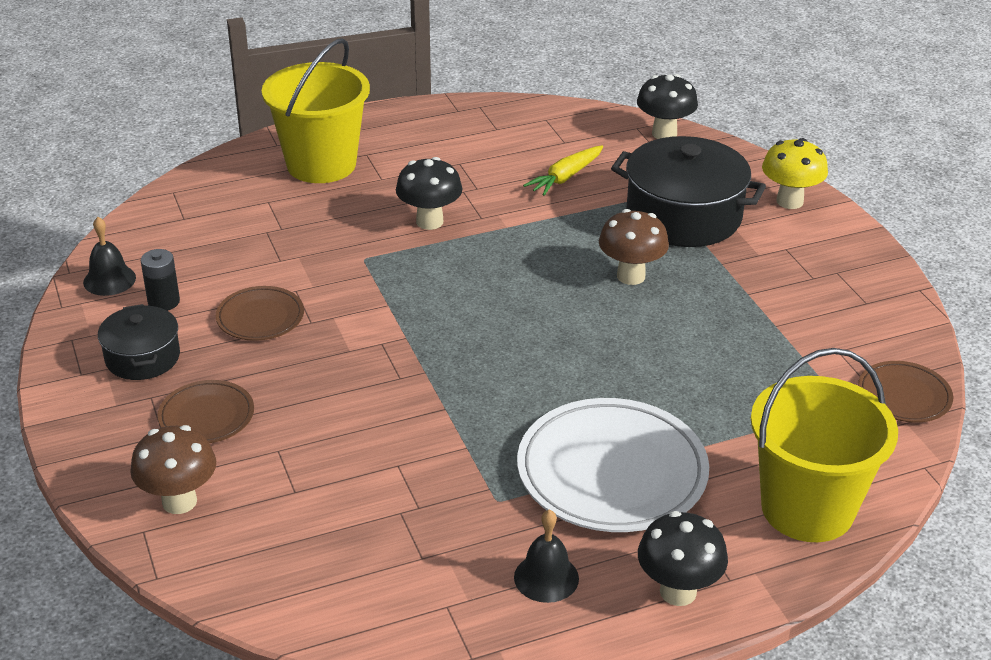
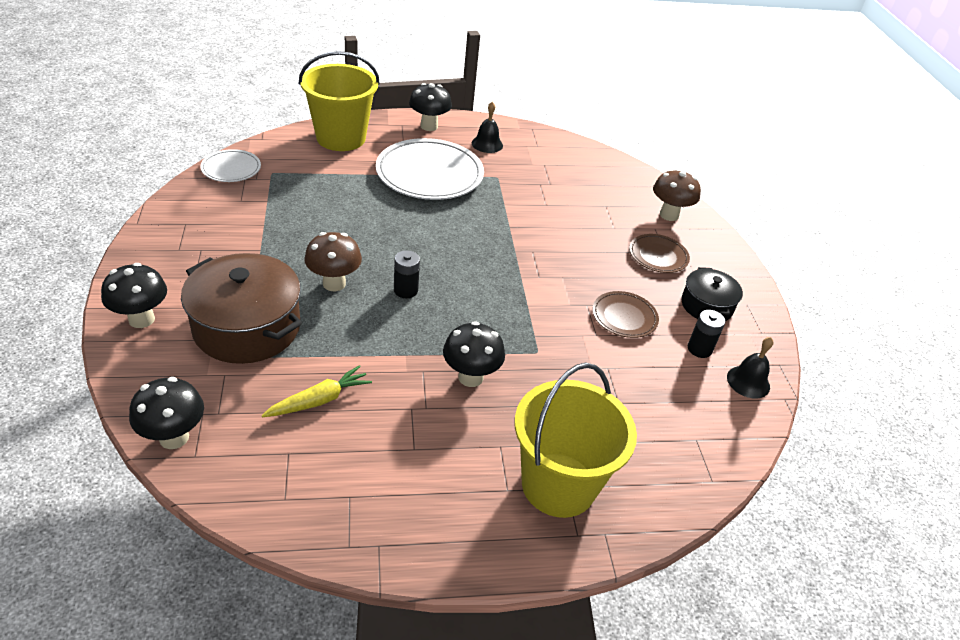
camera: 170 degrees left, 5 degrees up
black pot [611,136,766,247] -> brown pot [181,253,302,364]
yellow mushroom [762,138,828,209] -> black mushroom [101,263,167,328]
brown plate [858,361,953,423] -> white plate [201,149,261,182]
none -> black battery [394,250,420,298]

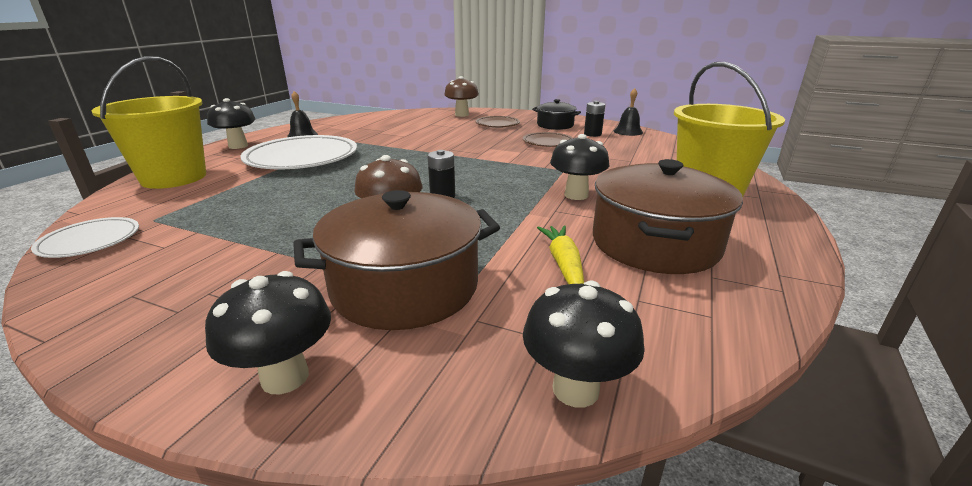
camera: 55 degrees left, 15 degrees down
none -> brown pot [593,159,743,274]

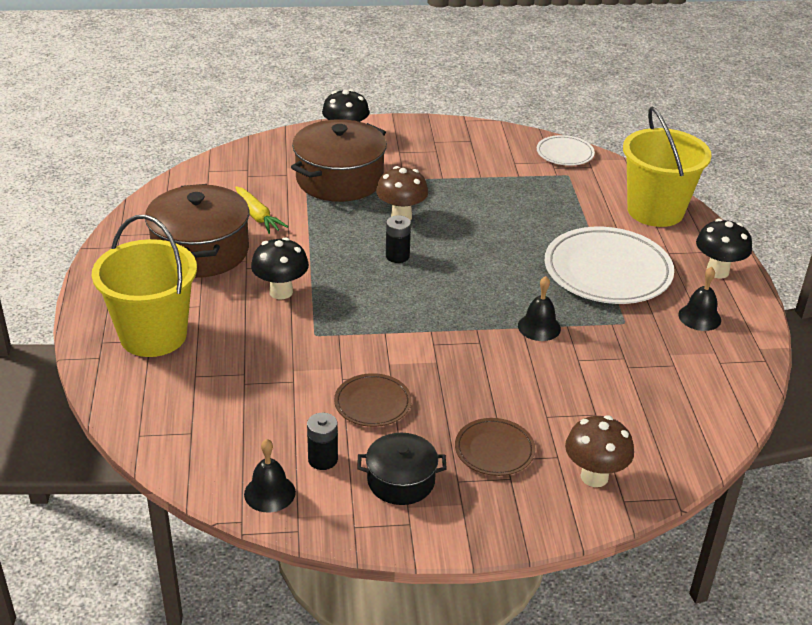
camera: 150 degrees right, 10 degrees up
black mushroom [523,281,645,407] -> none
none -> black bell [518,276,561,341]

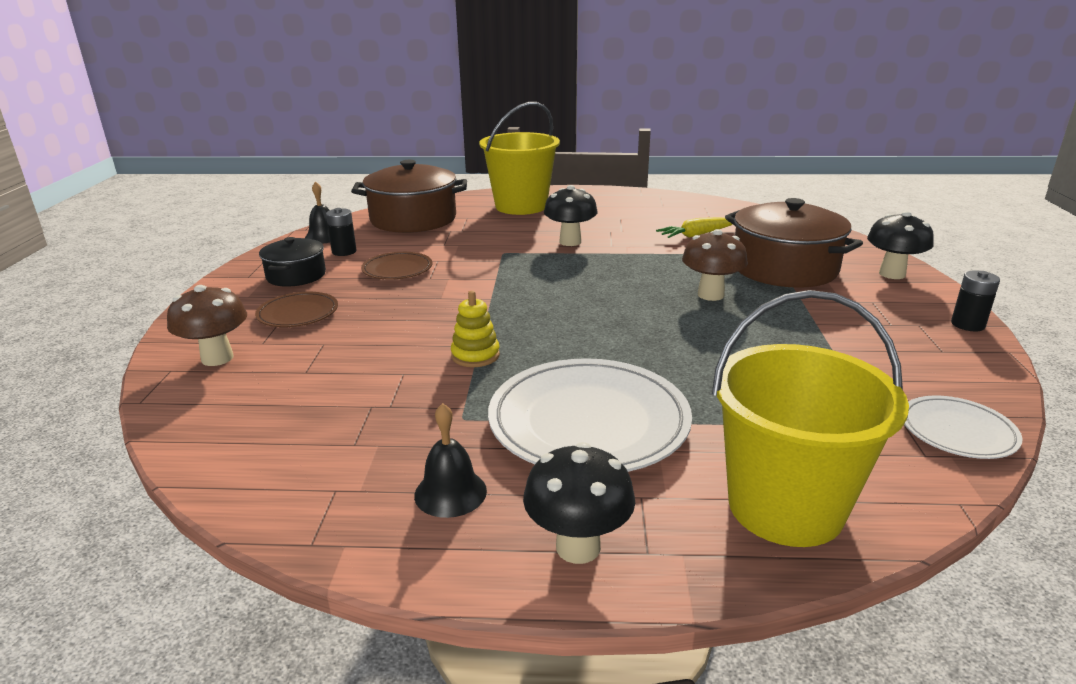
camera: 100 degrees right, 10 degrees down
brown pot [145,184,249,278] -> brown pot moved to [351,160,467,233]
black battery [386,215,411,263] -> black battery moved to [951,270,1000,331]
black bell [518,276,561,341] -> yellow stacking toy [451,290,500,367]

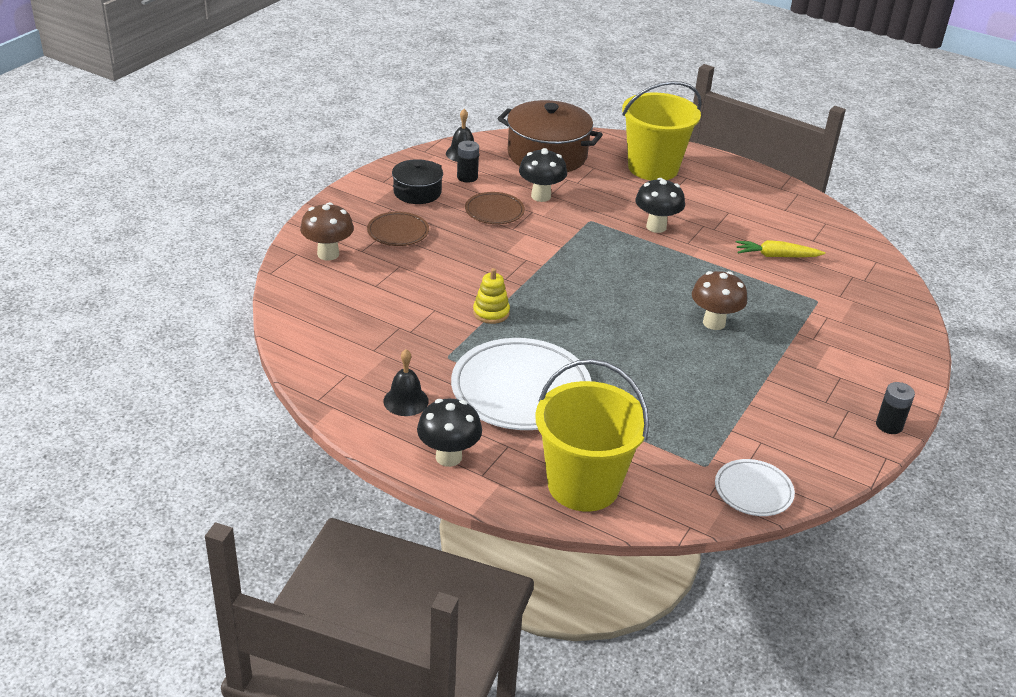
camera: 25 degrees right, 10 degrees up
brown pot [725,198,863,288] -> none
black mushroom [867,211,934,279] -> black mushroom moved to [519,148,567,202]

